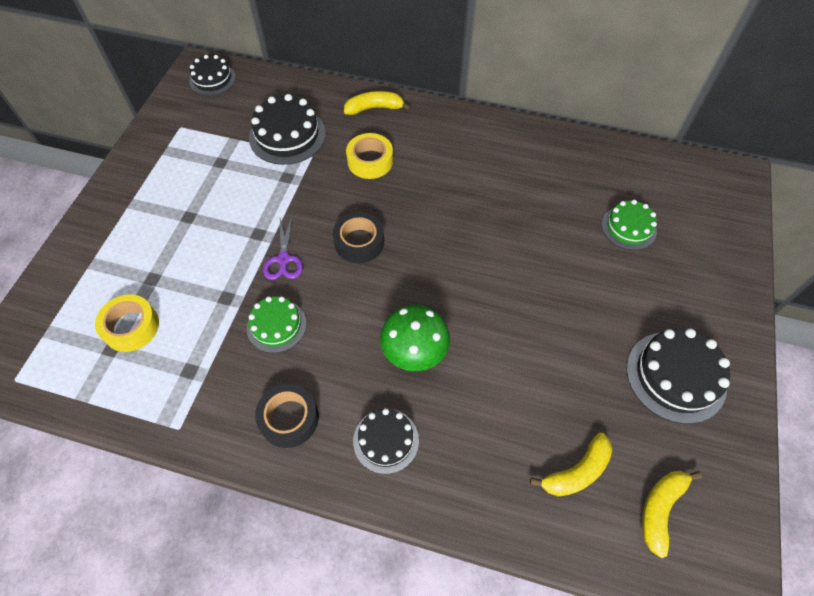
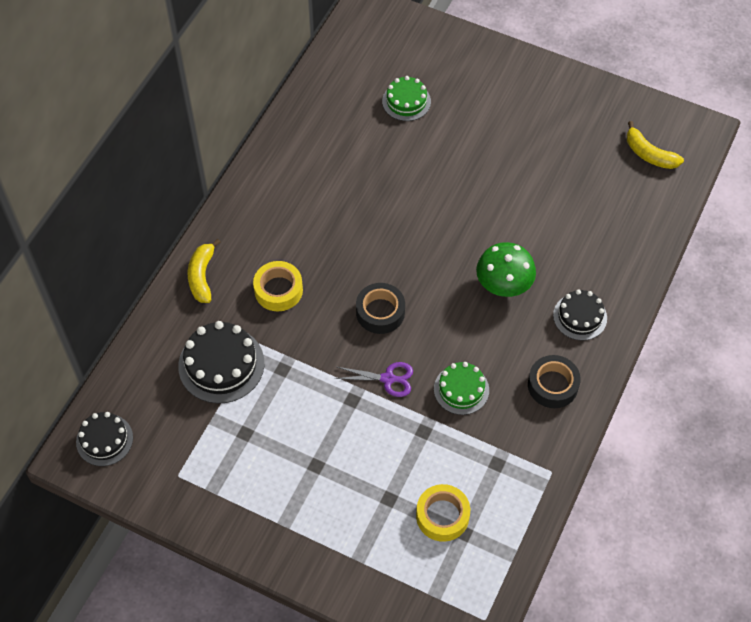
camera: 80 degrees left, 0 degrees up
yellow banana [530,432,612,496] -> none
black cake [627,328,730,424] -> none

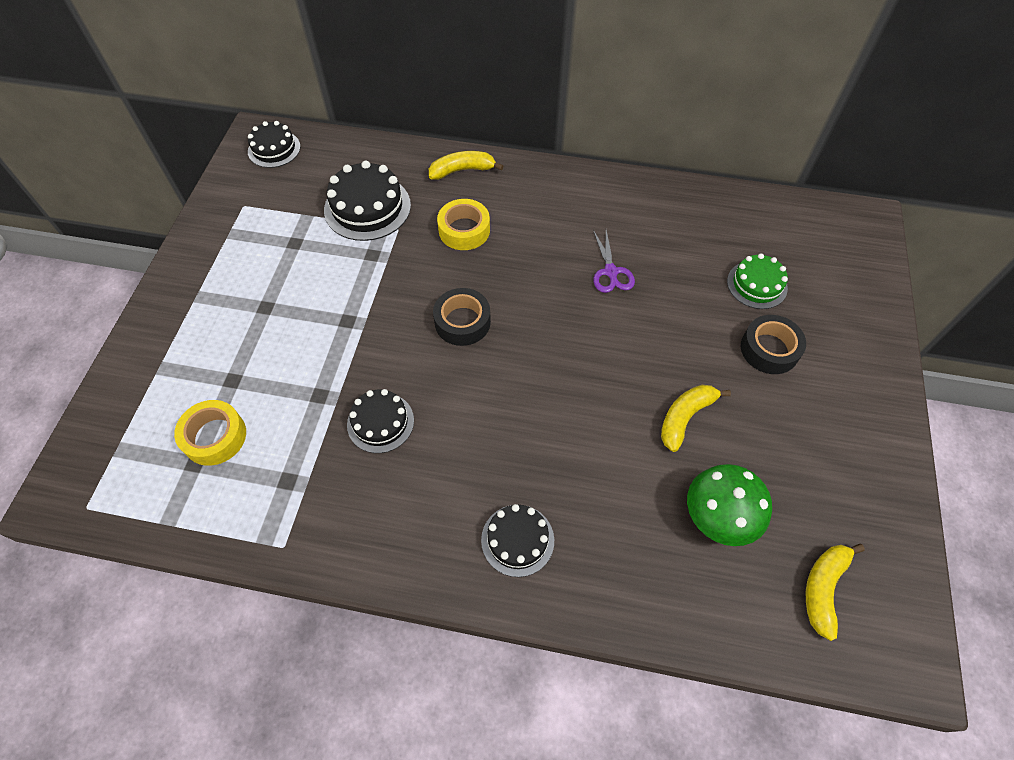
camera: 75 degrees right, 0 degrees up
purple scissors [334,362,413,397] -> purple scissors moved to [593,230,635,293]
green cake [434,362,489,415] -> black cake [347,389,414,453]
green mushroom [476,242,536,297] -> green mushroom moved to [687,464,772,546]
black tape [528,355,581,408] -> black tape moved to [741,315,806,374]
none -> yellow banana [661,385,731,452]

